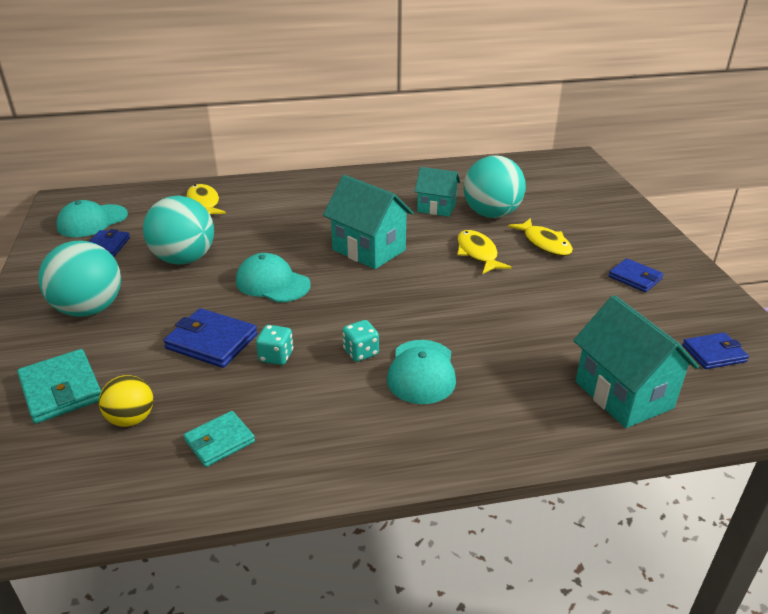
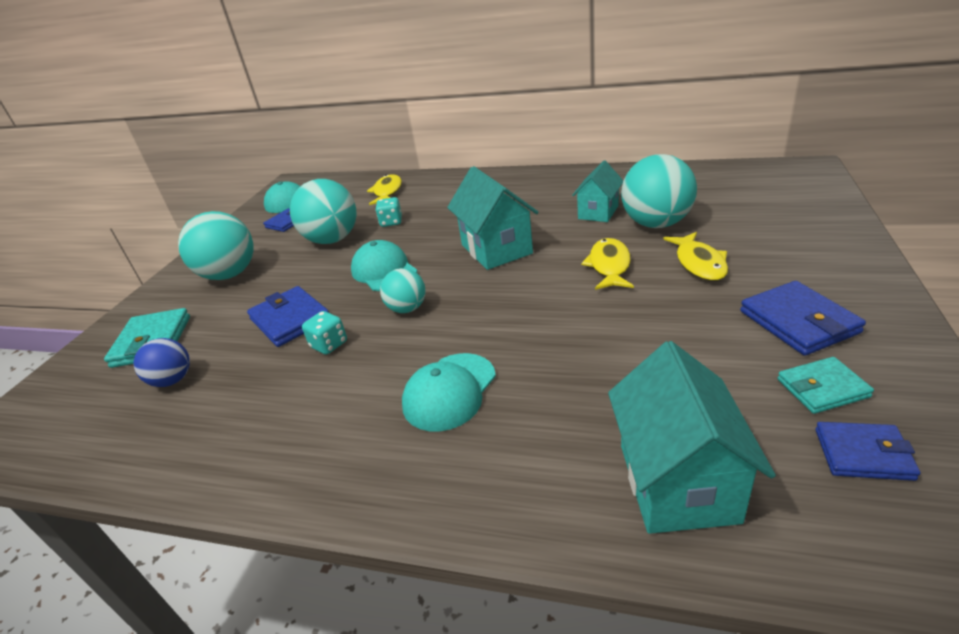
camera: 30 degrees right, 0 degrees up
yellow ball [99,375,153,427] -> blue ball [134,338,190,387]
turquoise wallet [184,411,255,467] -> turquoise wallet moved to [777,357,874,414]
turquoise dice [342,320,379,362] -> turquoise dice moved to [375,197,402,227]
turquoise house [415,167,460,217] -> turquoise house turned 75 degrees clockwise [572,161,624,222]
blue wallet [609,258,663,292] -> blue wallet [740,281,866,356], size x1.52
none -> turquoise ball [380,268,426,313]

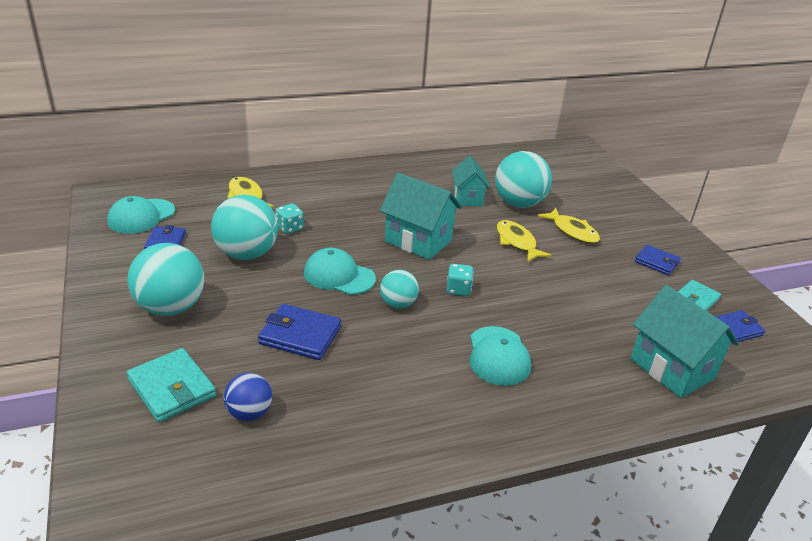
camera: 40 degrees left, 0 degrees up
turquoise dice [302,311,347,355] -> turquoise dice moved to [446,264,474,296]
blue wallet [740,281,866,356] -> blue wallet [635,245,681,275], size x0.66

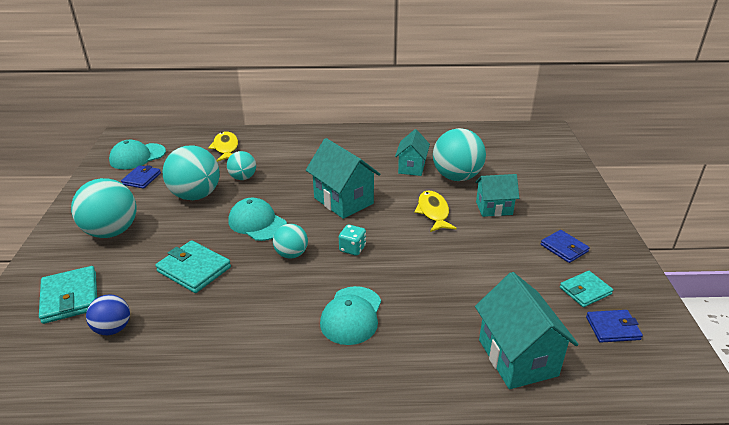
camera: 20 degrees right, 0 degrees up
blue wallet [258,304,341,360] -> turquoise wallet [155,240,231,293]
turquoise dice [276,203,304,234] -> turquoise ball [227,151,256,180]
yellow fish [538,208,600,244] -> turquoise house [475,174,519,217]

